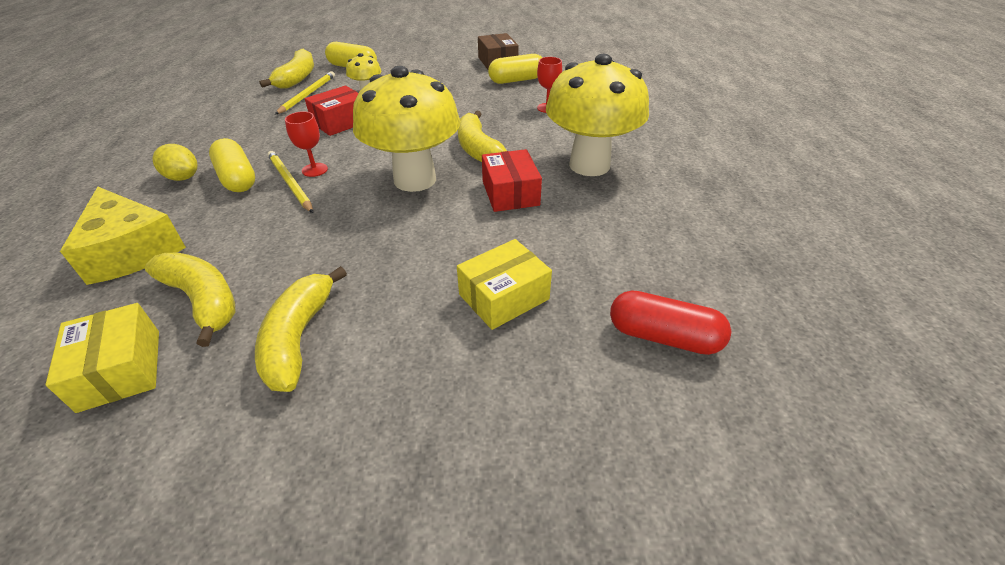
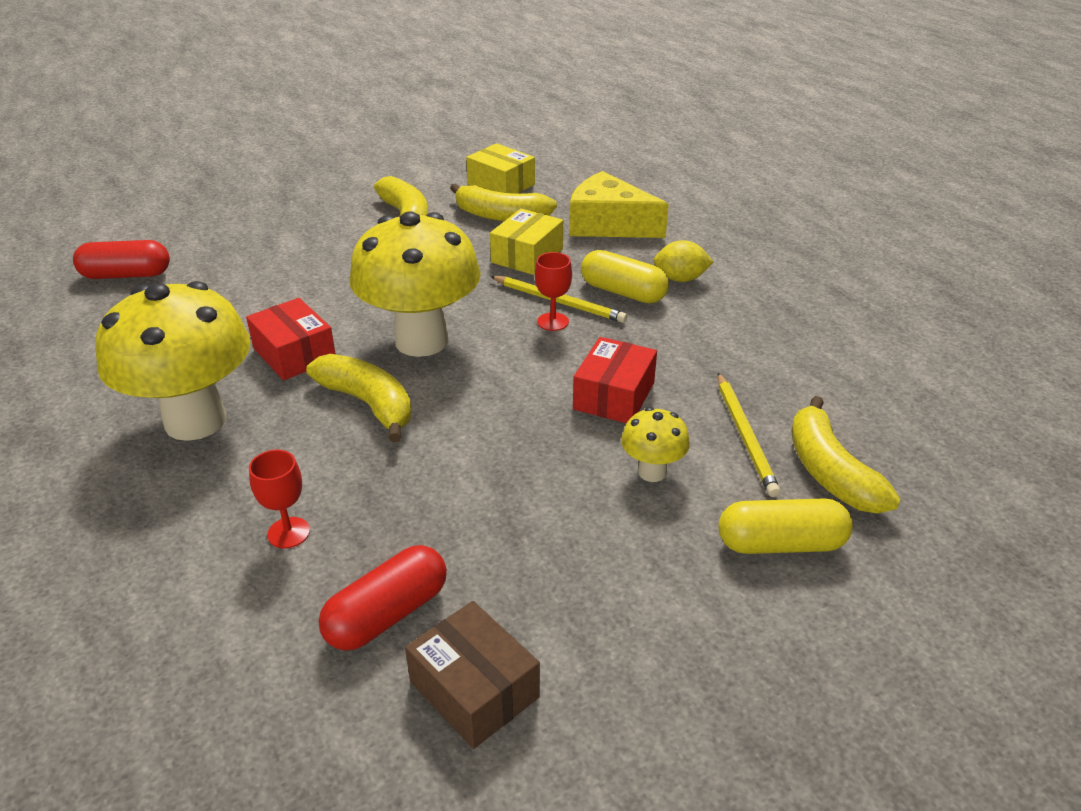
camera: 155 degrees right, 5 degrees down
yellow box [457,239,552,330] -> yellow box moved to [490,209,563,275]
yellow capsule [488,54,542,84] -> red capsule [319,545,447,651]

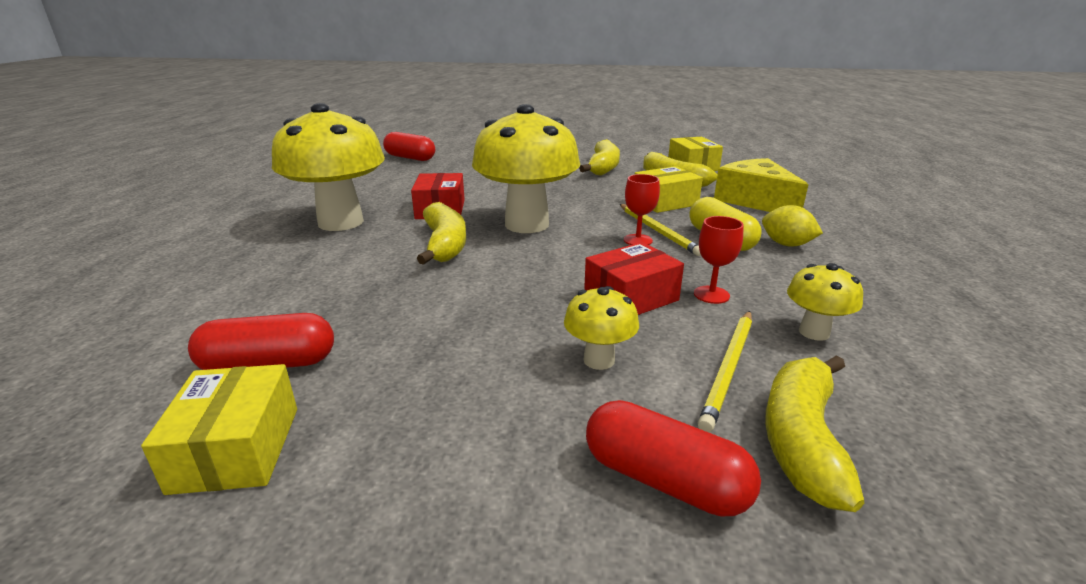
camera: 35 degrees right, 10 degrees down
red goblet [249,449,310,549] -> red goblet moved to [694,216,744,304]
brown box [405,601,540,749] -> yellow box [141,364,297,495]
yellow capsule [718,498,853,554] -> red capsule [586,400,761,517]
none -> yellow mushroom [787,263,863,341]

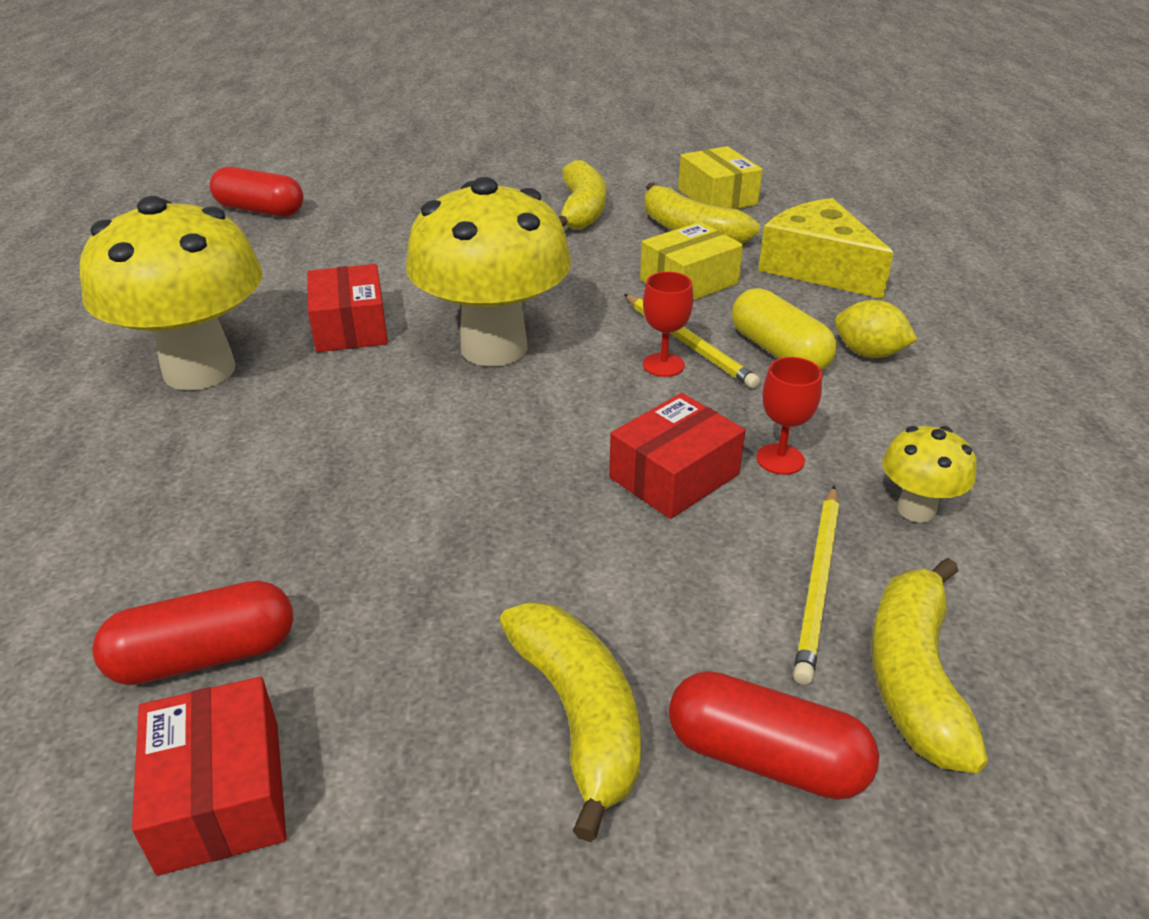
camera: 10 degrees left, 10 degrees up
yellow box [141,364,297,495] -> red box [132,677,286,876]
yellow banana [417,202,466,265] -> yellow banana moved to [500,602,641,842]
yellow mushroom [564,286,639,370] -> none

